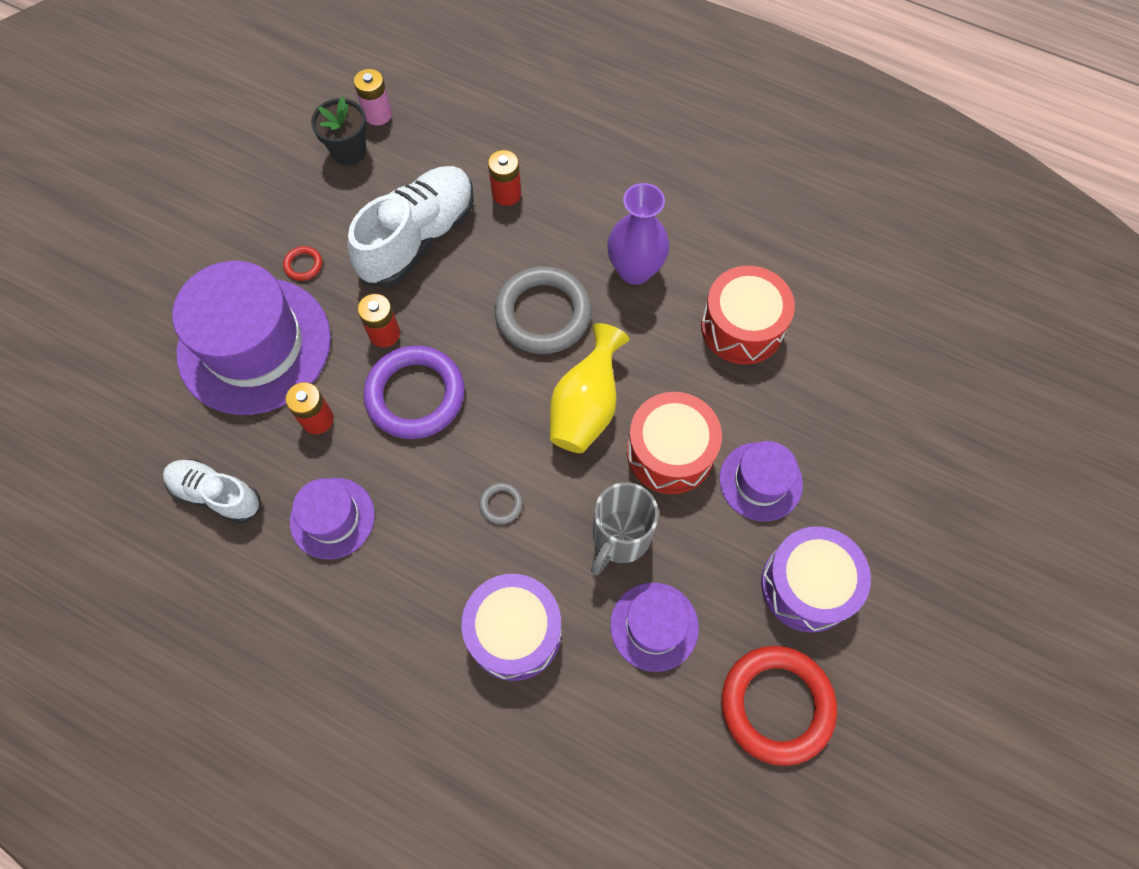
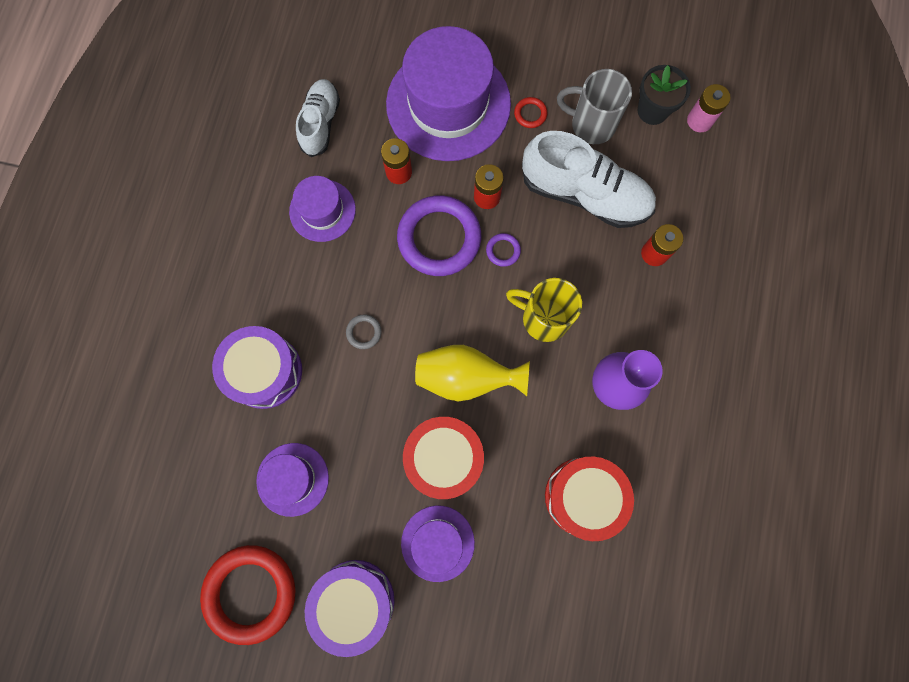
camera: 75 degrees right, 10 degrees up
grey ring [495,266,592,354] -> yellow mug [506,278,582,342]
grey mug [591,482,659,575] -> grey mug moved to [557,69,632,144]
none -> purple ring [486,233,521,267]

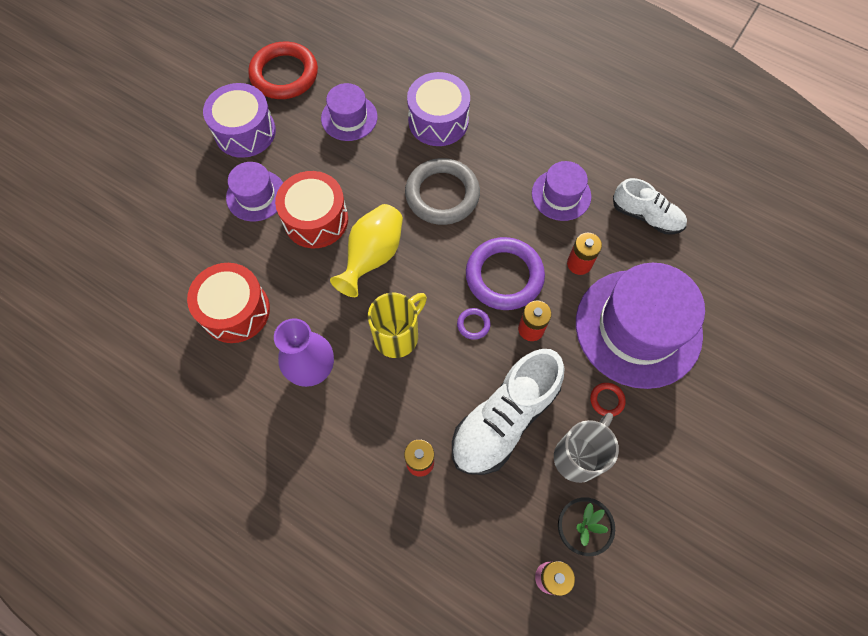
camera: 110 degrees right, 10 degrees down
grey ring [346,314,382,349] -> grey ring [405,158,480,225], size x2.42

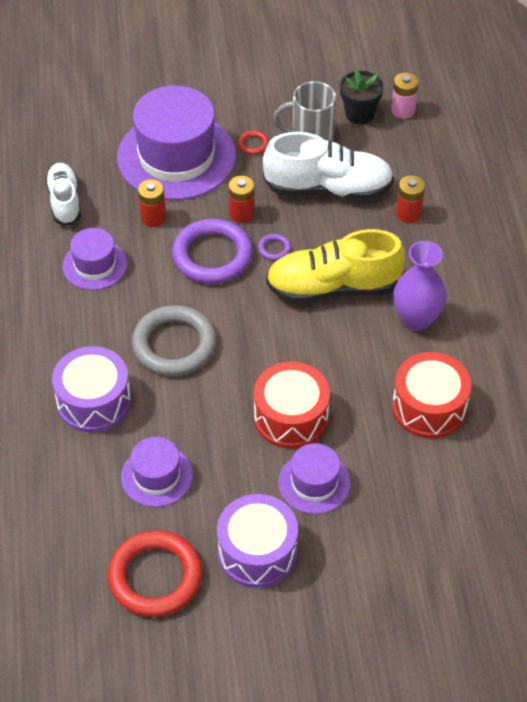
camera: 130 degrees left, 15 degrees down
yellow vase [330,204,403,297] -> none
yellow mug [368,293,427,358] -> yellow shoe [266,229,405,303]

